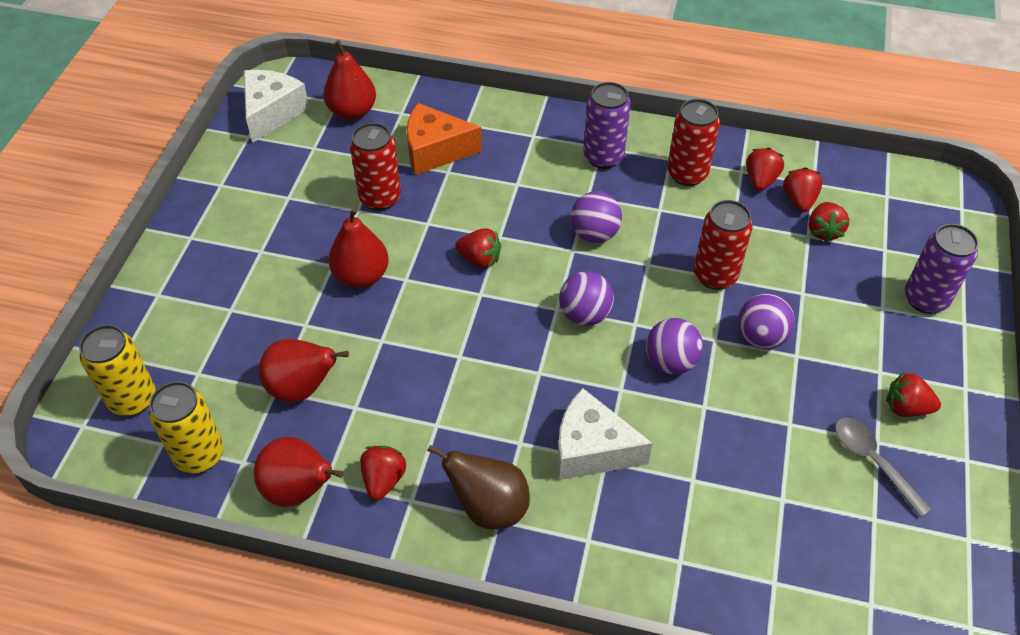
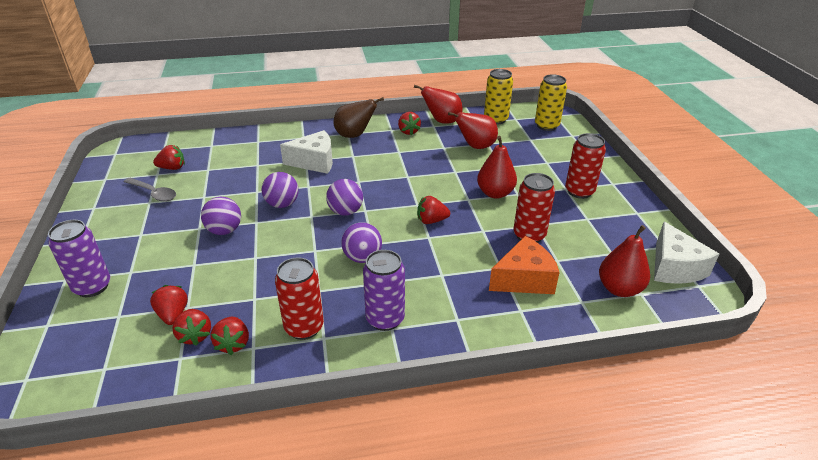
camera: 155 degrees right, 15 degrees down
red can [694,200,753,290] -> red can moved to [565,133,606,199]
red strawberry [886,372,941,417] -> red strawberry moved to [153,145,185,170]

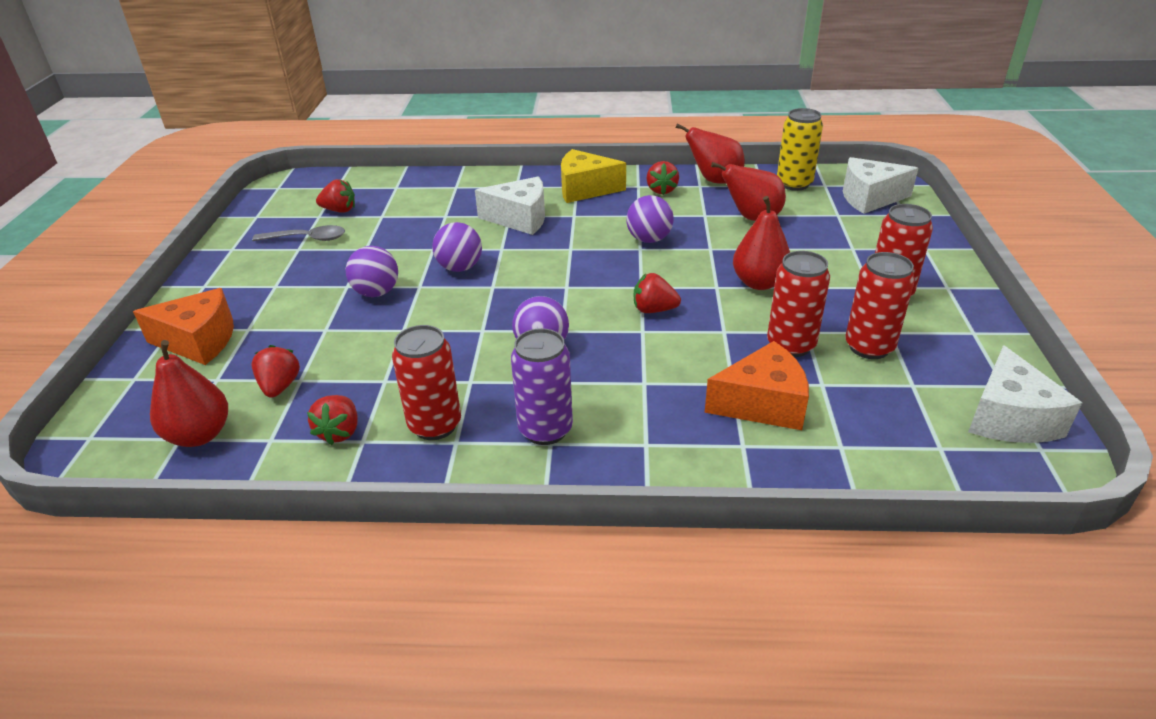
camera: 15 degrees right, 0 degrees up
purple can [48,220,110,297] -> orange cheese [133,288,234,365]
grey spoon [124,178,176,202] -> grey spoon turned 45 degrees counterclockwise [252,225,345,241]
red strawberry [172,309,211,346] -> none
purple ball [326,179,363,216] -> purple ball moved to [626,195,674,243]
brown pear [334,97,384,138] -> yellow cheese [561,149,626,203]
yellow can [535,74,567,131] -> white cheese [843,157,918,214]
red pear [599,225,650,297] -> red pear moved to [150,340,228,447]
none -> red can [845,252,915,359]

